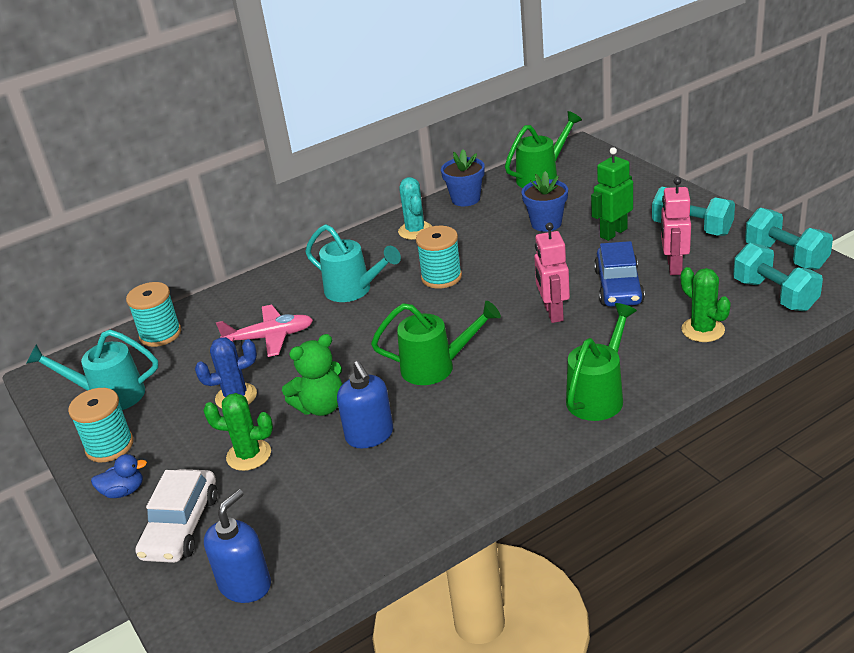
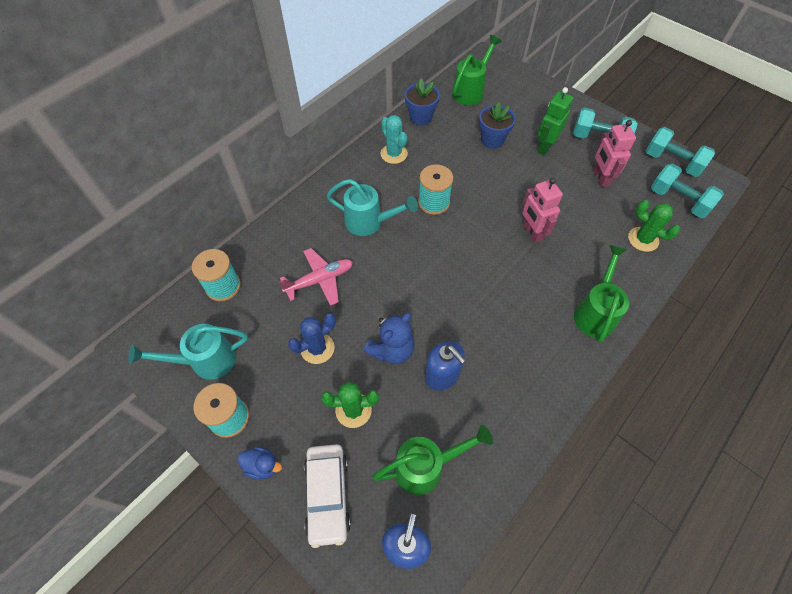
camera: 20 degrees left, 25 degrees up
blue duck [91,454,147,498] -> blue duck turned 45 degrees clockwise [238,447,282,480]
green teddy bear [282,334,342,416] -> blue teddy bear [364,313,414,364]
green watering can [371,301,501,385] -> green watering can moved to [372,425,493,495]
blue car [594,241,645,307] -> none

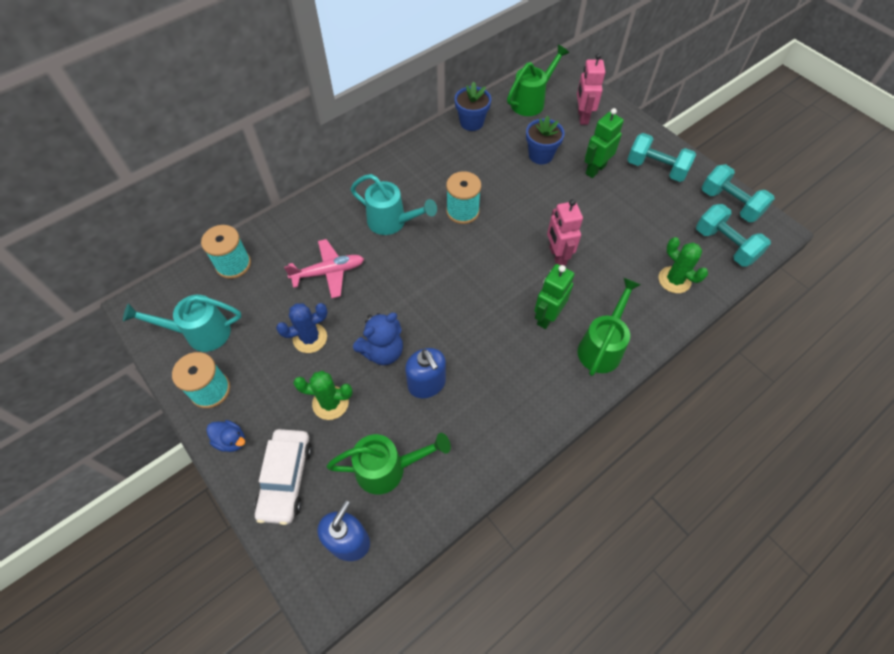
camera: 10 degrees right, 0 degrees up
turquoise cactus [380,115,408,164] -> none
pink robot [593,120,636,187] -> pink robot moved to [577,53,605,125]
none -> green robot [534,264,574,329]

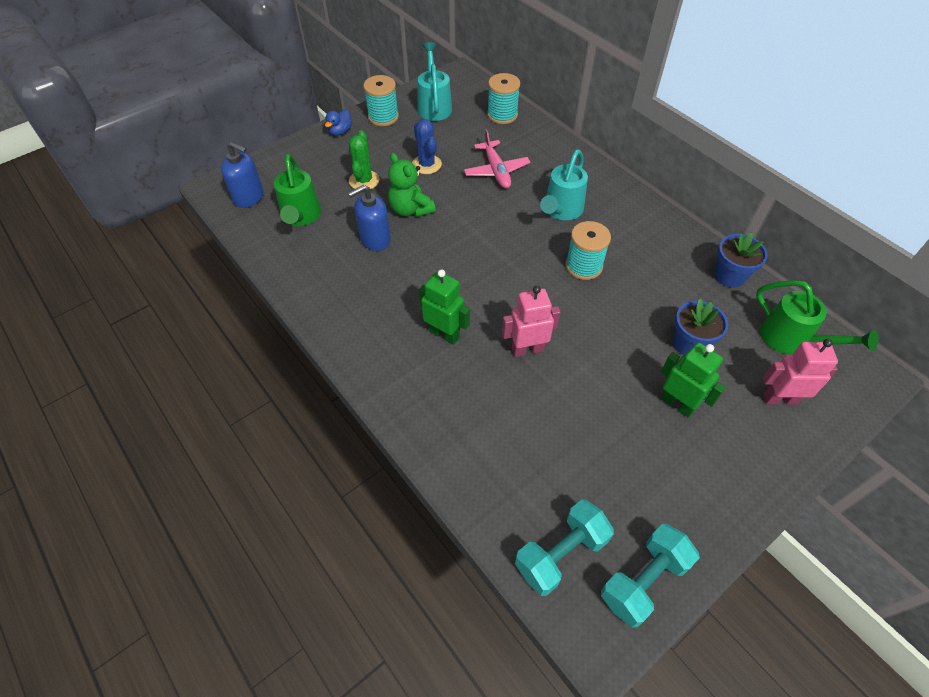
camera: 90 degrees right, 5 degrees down
white car [255,429,312,525] -> none
blue teddy bear [353,313,403,365] -> green teddy bear [388,153,436,217]
green watering can [578,278,641,376] -> none
turquoise dumbbell [627,133,696,182] -> none
green cactus [659,237,708,293] -> none

